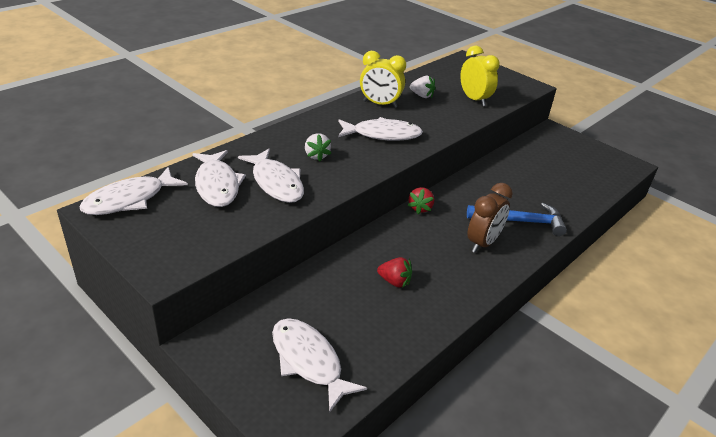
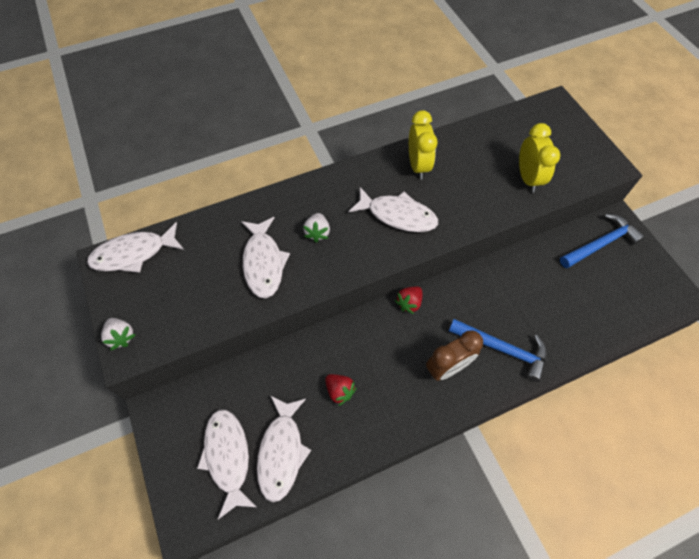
camera: 25 degrees right, 25 degrees up
white fish [192,150,246,207] -> white fish moved to [257,396,311,502]
yellow clock [360,51,406,108] -> yellow clock turned 135 degrees counterclockwise [409,110,438,180]
white strawberry [410,76,435,98] -> white strawberry moved to [101,318,136,350]
none -> blue hammer [560,214,645,268]

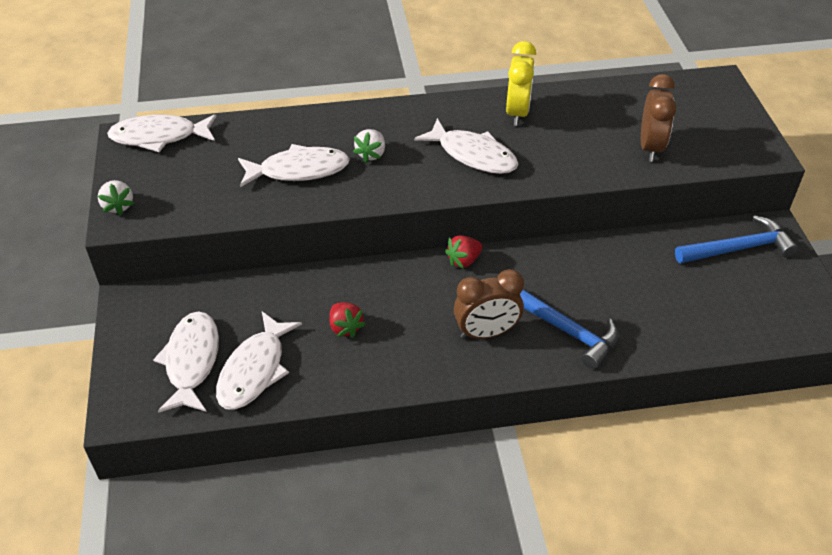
camera: 15 degrees right, 15 degrees down
white fish [241,217,290,298] -> white fish turned 105 degrees counterclockwise [238,144,350,187]
yellow clock [519,123,560,193] -> brown clock [641,74,676,162]

